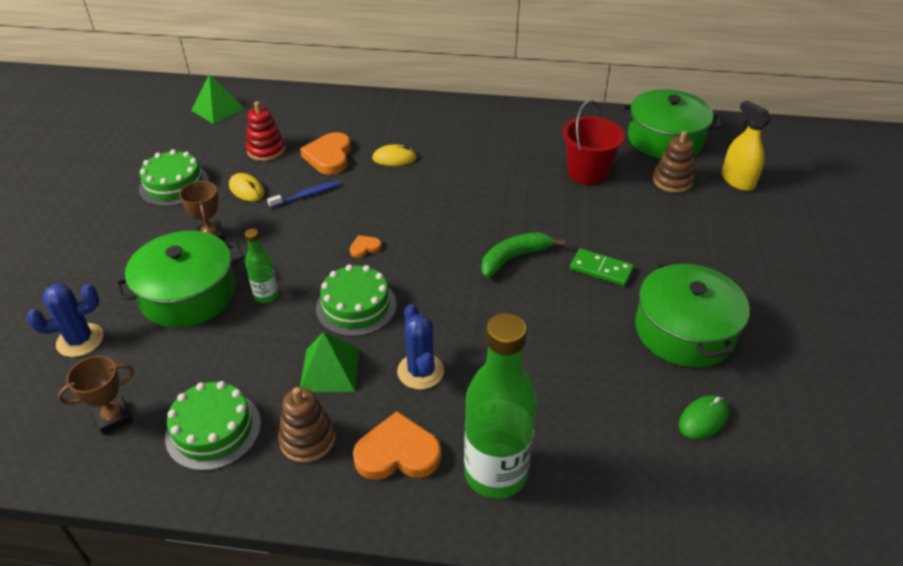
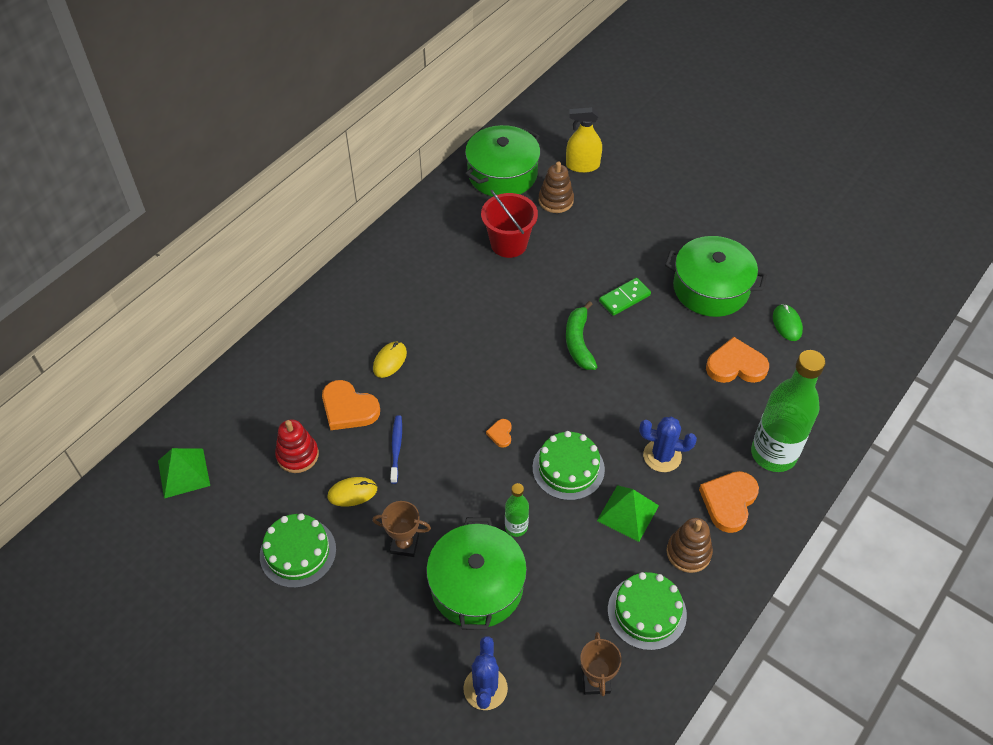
camera: 60 degrees left, 10 degrees up
none -> orange heart [706,337,769,383]

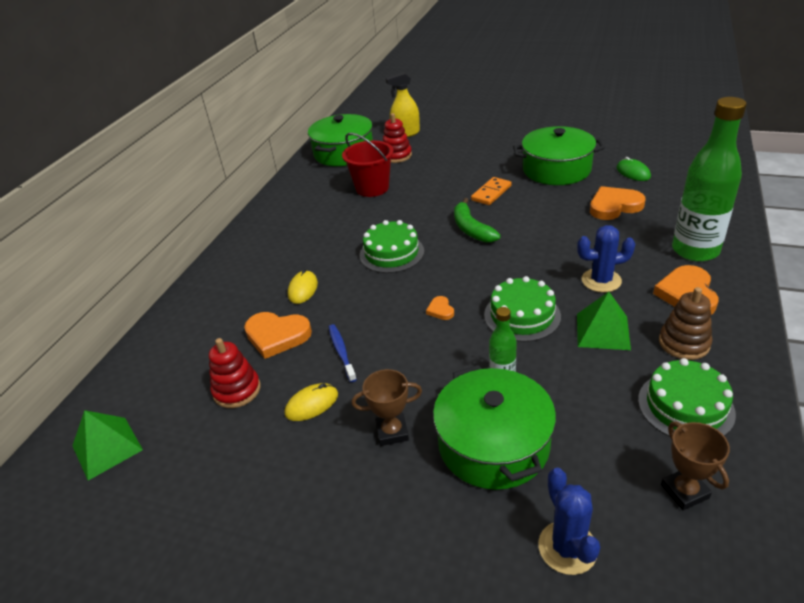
camera: 15 degrees left, 15 degrees down
green cake [260,513,336,588] -> green cake moved to [359,220,424,273]
brown stacking toy [539,162,574,213] -> red stacking toy [383,113,412,163]
green domino [599,278,651,316] -> orange domino [471,177,512,205]

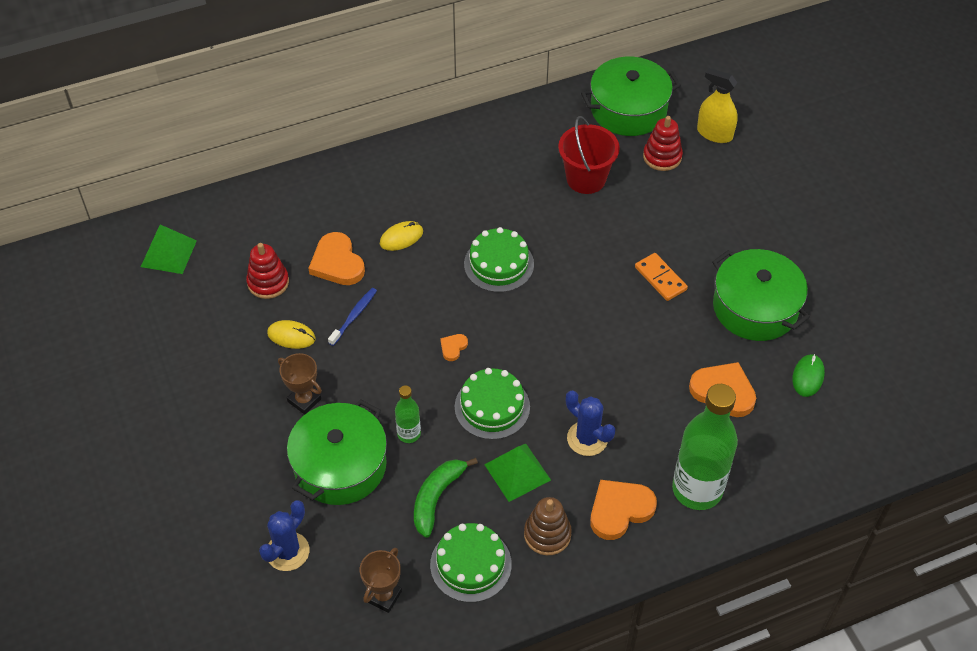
camera: 45 degrees right, 15 degrees up
green banana [454,198,501,243] -> green banana moved to [414,458,478,538]
orange domino [471,177,512,205] -> orange domino turned 60 degrees clockwise [635,253,688,301]

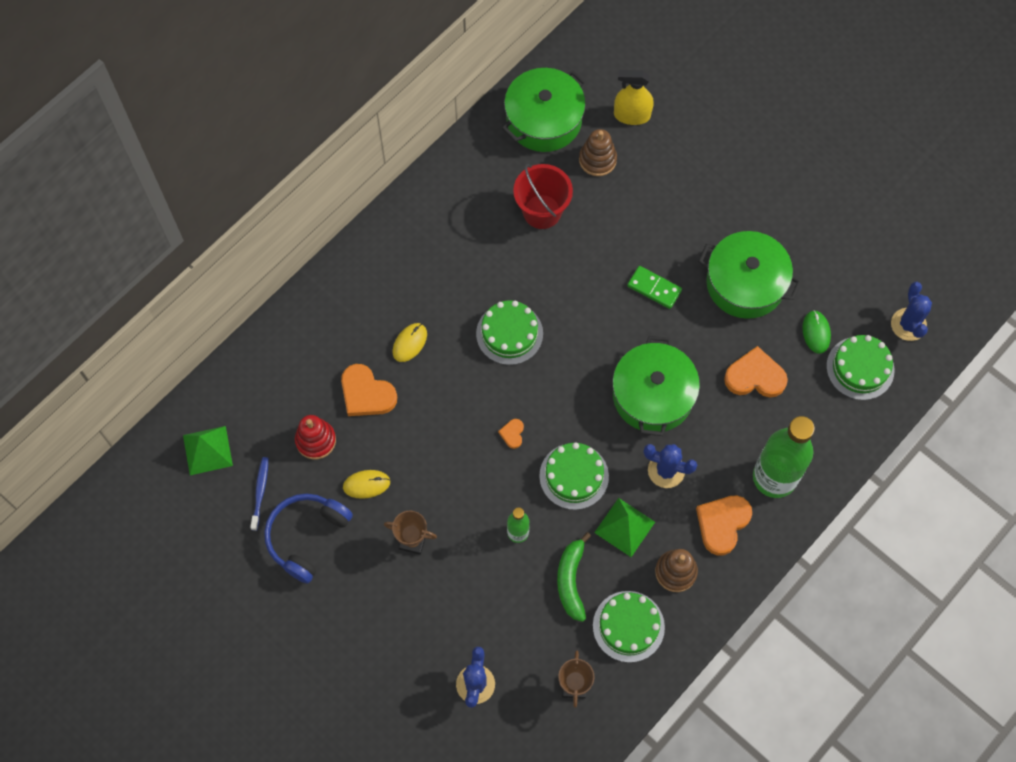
camera: 25 degrees left, 15 degrees up
green pot [287,400,387,505] -> green pot moved to [613,336,700,436]
blue toothbrush [328,288,377,346] -> blue toothbrush moved to [250,457,268,531]
orange domino [635,253,688,301] -> green domino [627,266,682,309]
red stacking toy [643,116,683,171] -> brown stacking toy [579,129,617,176]
none -> blue headphones [264,494,353,584]
none -> green cake [826,335,894,400]
none -> blue cactus [891,282,932,341]

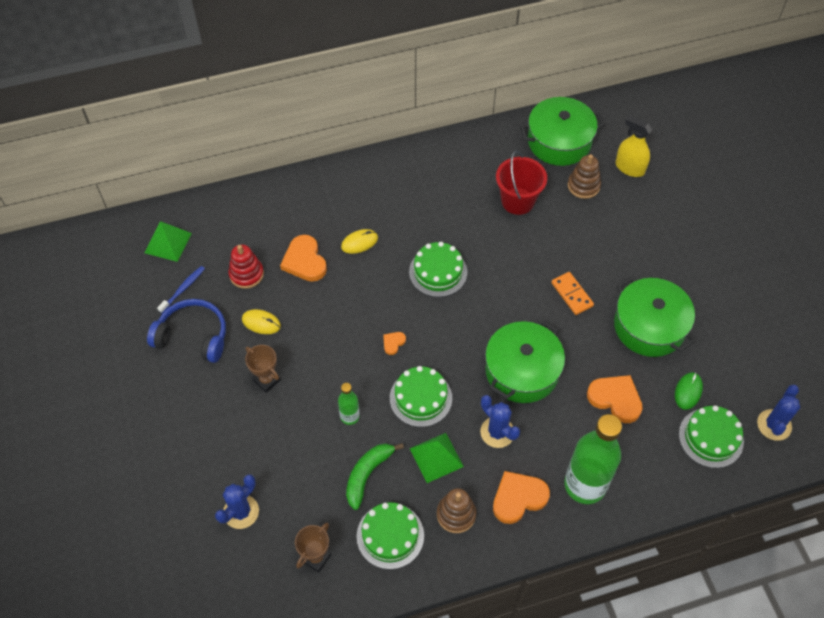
camera: 30 degrees right, 10 degrees down
blue headphones [264,494,353,584] -> blue headphones turned 45 degrees clockwise [147,299,226,363]
green domino [627,266,682,309] -> orange domino [551,272,594,315]

